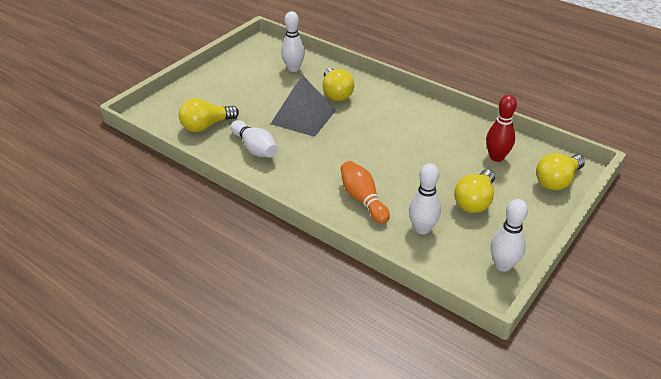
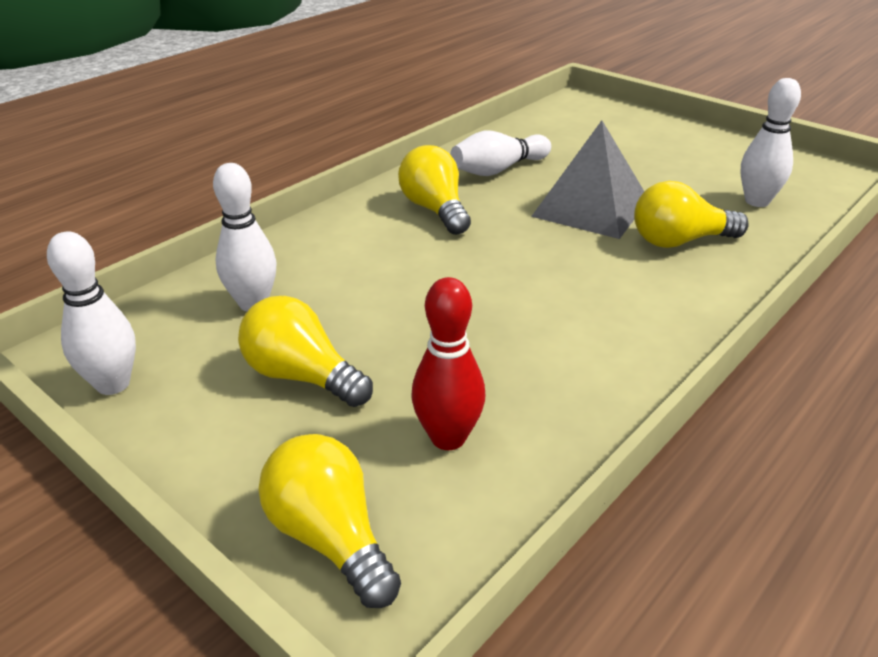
camera: 95 degrees right, 5 degrees down
yellow light bulb [179,98,239,132] -> yellow light bulb moved to [398,145,471,235]
orange bowling pin [341,161,390,224] -> none

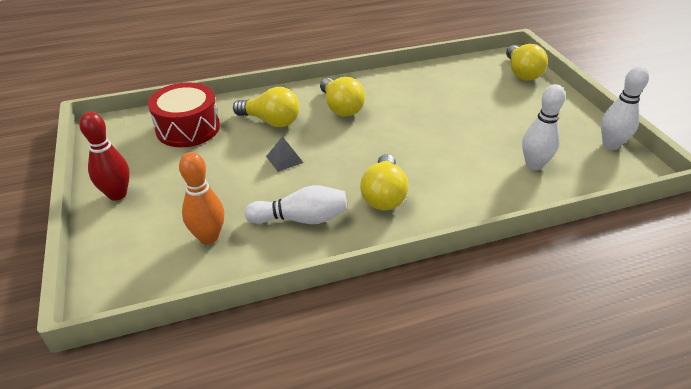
camera: 150 degrees left, 5 degrees up
yellow light bulb [238,296,373,407] -> yellow light bulb moved to [320,77,365,117]
red bowling pin [411,277,485,450] -> red bowling pin moved to [79,112,130,201]
grey pyramid [531,120,645,239] -> grey pyramid [266,136,303,172], size x0.44
white bowling pin [740,78,801,207] -> red drum [148,82,220,147]
none -> orange bowling pin [179,152,224,244]

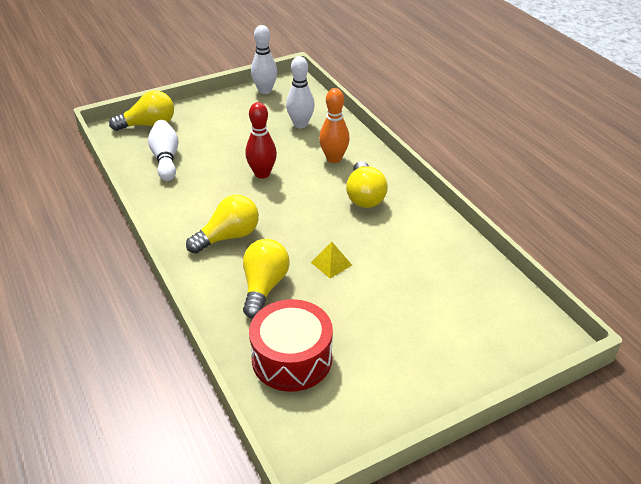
camera: 100 degrees left, 0 degrees up
red bowling pin [79,112,130,201] -> red bowling pin moved to [245,102,277,179]
orange bowling pin [179,152,224,244] -> orange bowling pin moved to [319,88,350,163]
white bowling pin [245,185,347,224] -> white bowling pin moved to [148,120,178,181]
grey pyramid [266,136,303,172] -> yellow pyramid [311,242,352,278]
yellow light bulb [360,154,409,210] -> yellow light bulb turned 90 degrees clockwise [346,161,388,208]

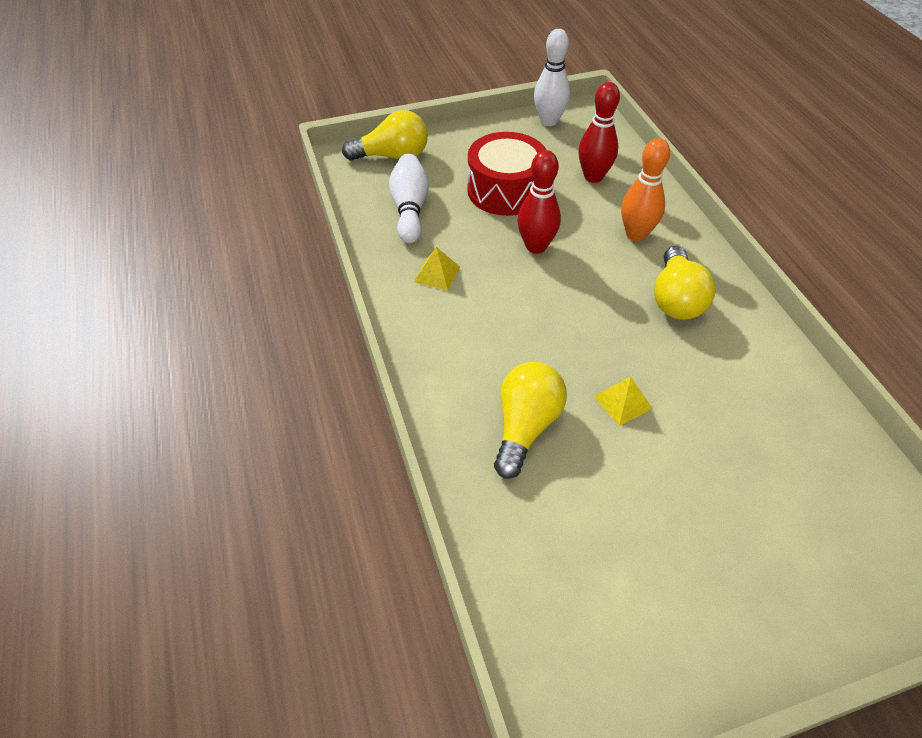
camera: 10 degrees right, 10 degrees up
yellow light bulb [186,195,259,254] -> none
red drum [249,299,333,392] -> red drum moved to [467,132,546,216]
white bowling pin [286,56,315,129] -> red bowling pin [578,82,620,183]
none -> yellow pyramid [414,247,460,291]

